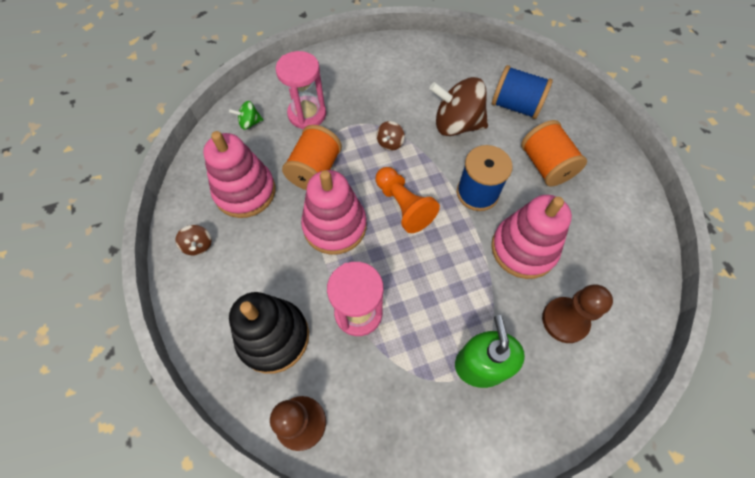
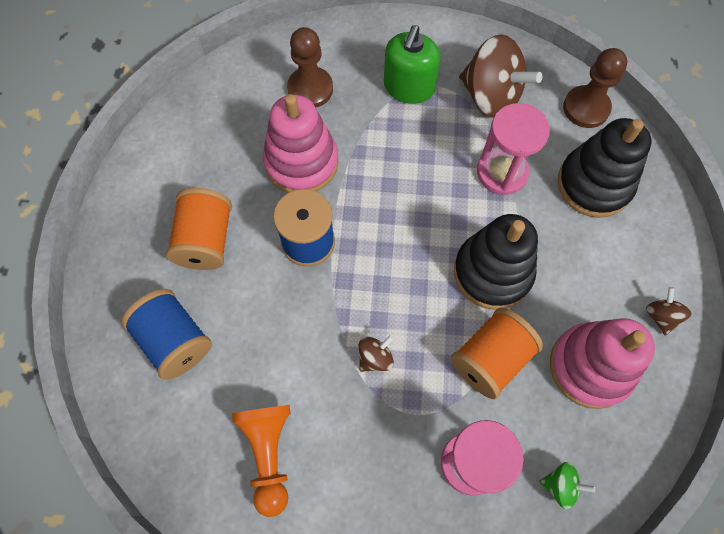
camera: 155 degrees left, 5 degrees up
pink stacking toy [301,170,367,255] -> black stacking toy [454,214,538,310]
orange pawn [375,167,440,233] -> orange pawn moved to [232,405,291,517]
brown spinning top [429,77,488,136] -> brown spinning top moved to [459,34,542,118]

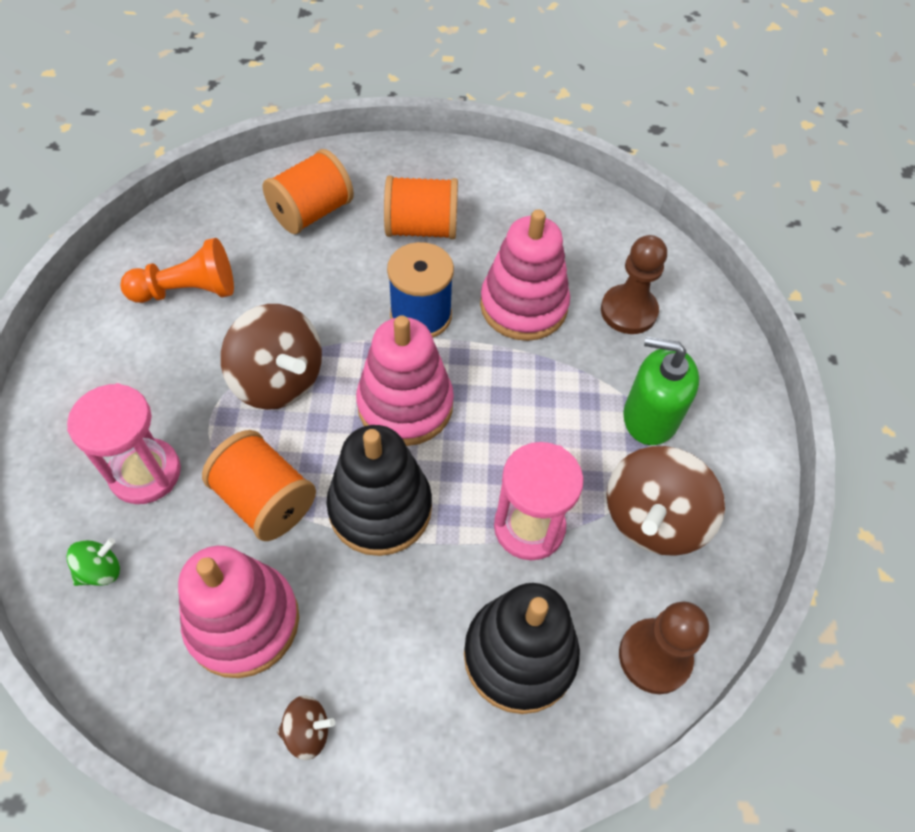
camera: 85 degrees right, 10 degrees down
blue spool [121,289,212,380] -> orange spool [263,149,354,234]
brown spinning top [359,335,394,372] -> brown spinning top [221,304,322,410], size x2.17
green spinning top [539,462,595,509] -> green spinning top turned 135 degrees counterclockwise [66,538,120,586]
none -> pink stacking toy [356,315,454,446]

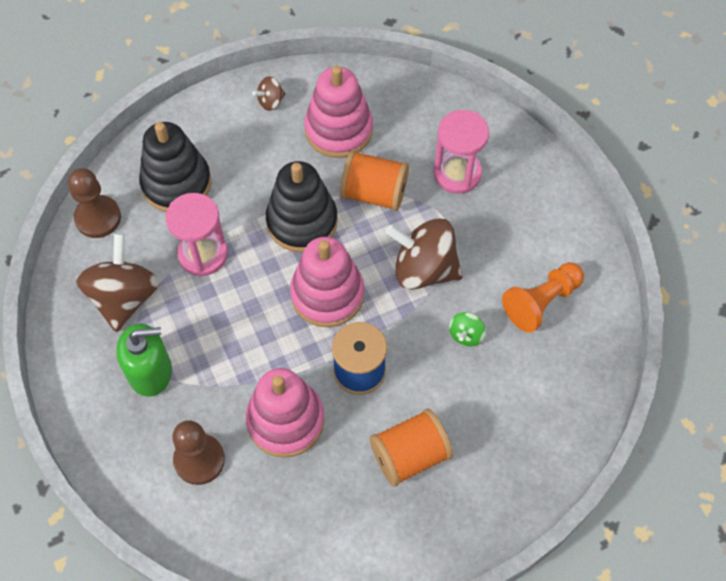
camera: 155 degrees right, 5 degrees up
green spinning top [66,538,120,586] -> green spinning top moved to [449,312,485,347]
orange spool [263,149,354,234] -> none

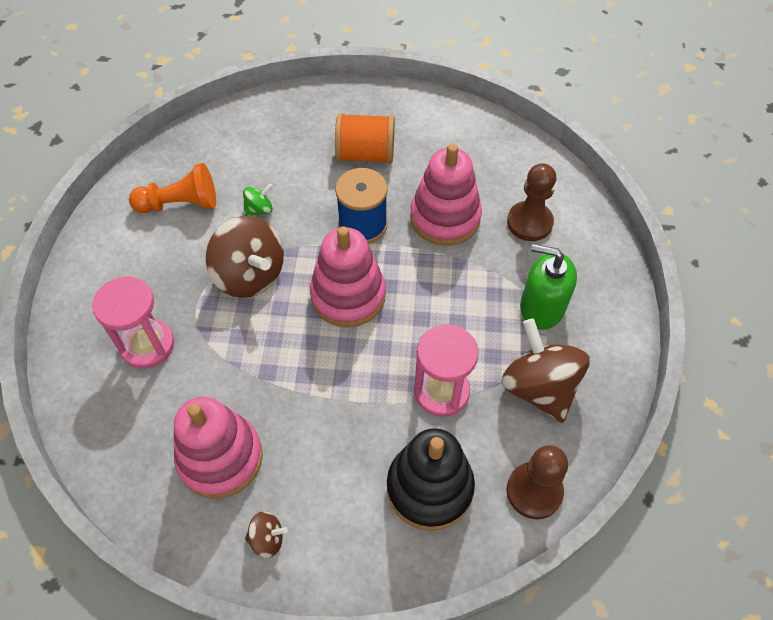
camera: 150 degrees left, 5 degrees down
brown spinning top [76,233,159,332] -> brown spinning top turned 120 degrees clockwise [501,318,590,423]
black stacking toy [266,161,338,253] -> none
orange spool [340,150,409,211] -> none

